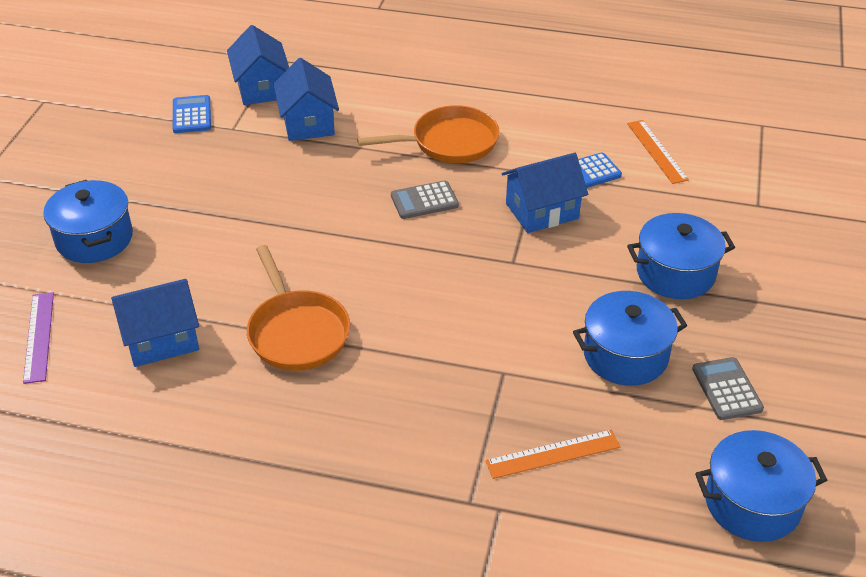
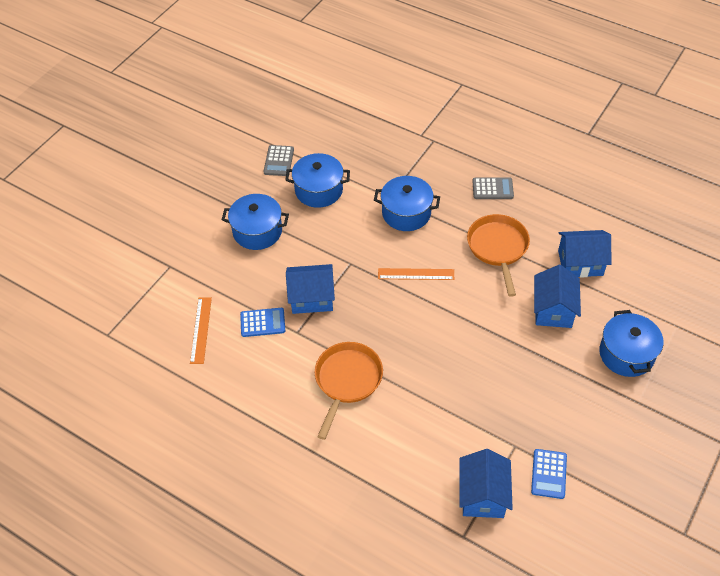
camera: 160 degrees left, 10 degrees up
purple ruler [23,292,54,384] -> none
blue house [273,58,339,141] -> blue house moved to [534,265,581,328]
orange pan [357,105,500,163] -> orange pan turned 105 degrees clockwise [315,342,383,440]
grey calculator [391,181,459,219] -> grey calculator moved to [472,178,514,199]
orange ruler [485,430,620,479] -> orange ruler moved to [378,268,454,280]
blue pot [695,430,827,542] -> blue pot moved to [374,176,440,231]

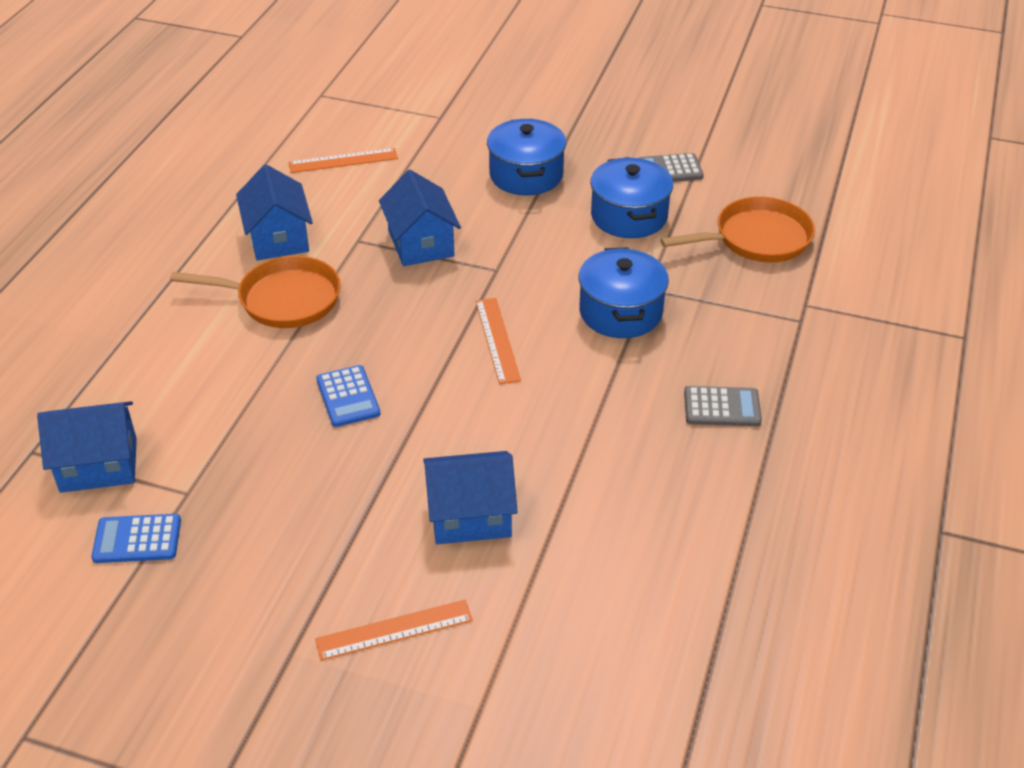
camera: 75 degrees right, 10 degrees down
blue calculator [240,308,285,337] -> blue calculator moved to [316,365,380,427]
orange pan [467,214,530,297] -> orange pan moved to [660,196,815,263]
grey calculator [472,178,514,199] -> grey calculator turned 75 degrees counterclockwise [684,386,762,426]
blue house [558,230,612,278] -> blue house moved to [236,164,313,260]
blue pot [599,310,663,377] -> orange ruler [315,600,473,661]

